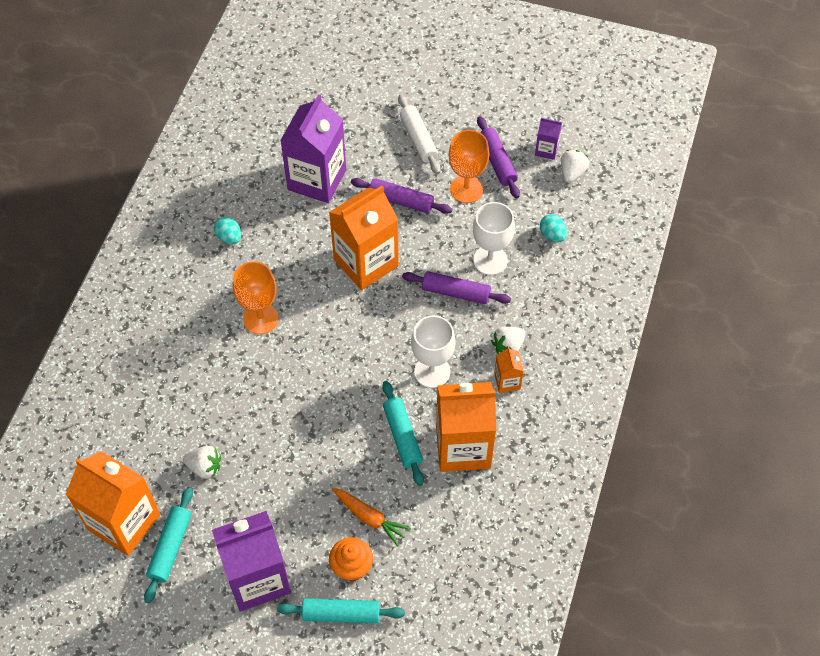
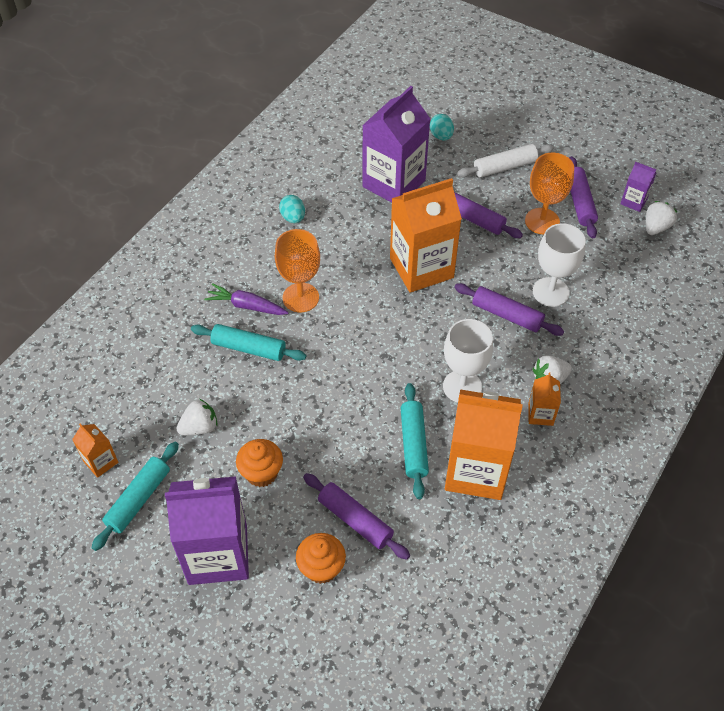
camera: 15 degrees right, 5 degrees down
orange carton [66,451,160,556] -> orange carton [72,424,118,478], size x0.45
white strawberry [183,446,221,479] -> white strawberry turned 60 degrees counterclockwise [176,399,218,435]
turquoise rolling pin [277,598,405,624] -> turquoise rolling pin moved to [191,324,306,361]
orange carrot [332,488,411,546] -> purple rolling pin [303,473,410,560]
white rolling pin [398,95,440,174] -> white rolling pin turned 75 degrees clockwise [457,144,554,177]
turquoise egg [540,214,567,242] -> turquoise egg moved to [430,114,454,140]
none -> purple carrot [204,283,289,315]
none -> orange cupcake [236,439,283,487]

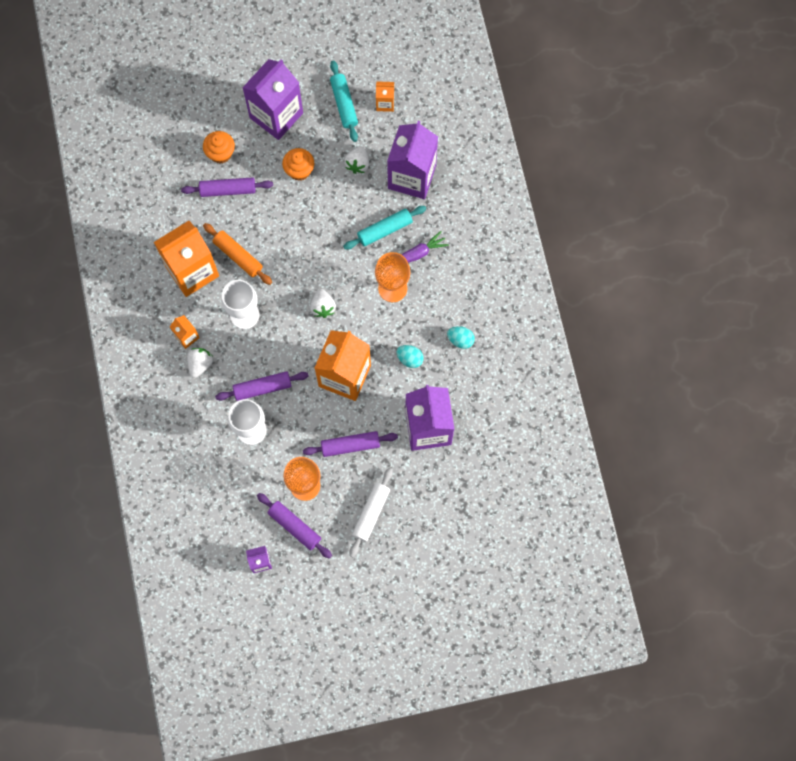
camera: 135 degrees right, 20 degrees up
turquoise rolling pin [401,383,429,499] -> orange rolling pin [203,223,272,285]
turquoise egg [430,114,454,140] -> turquoise egg moved to [397,345,424,368]
white strawberry [646,201,677,235] -> white strawberry moved to [310,289,336,318]
none -> purple carton [387,121,438,199]

